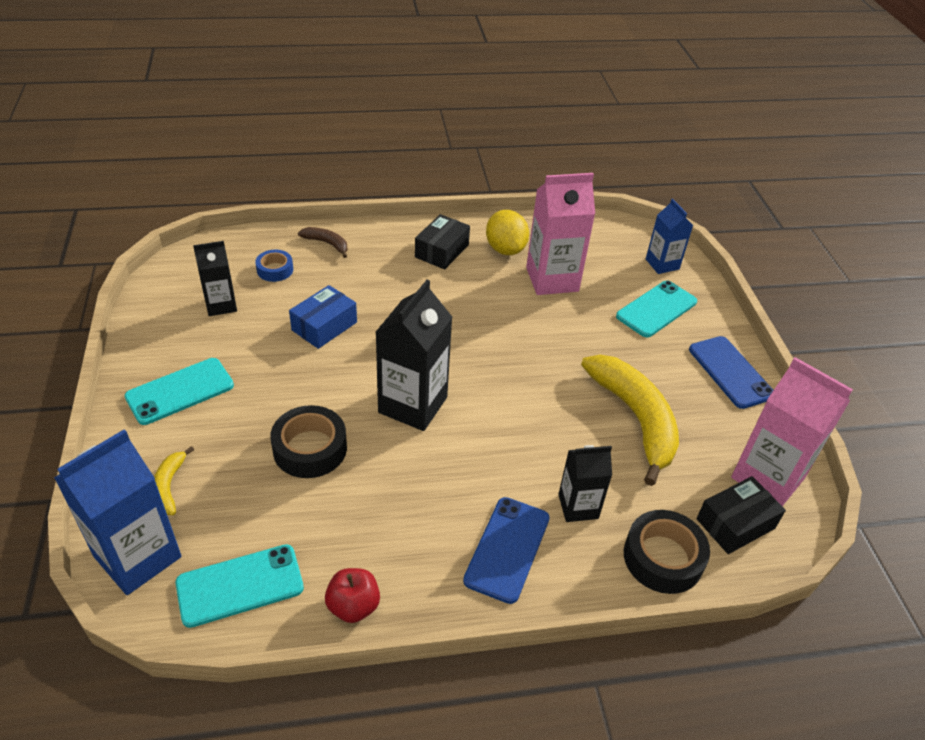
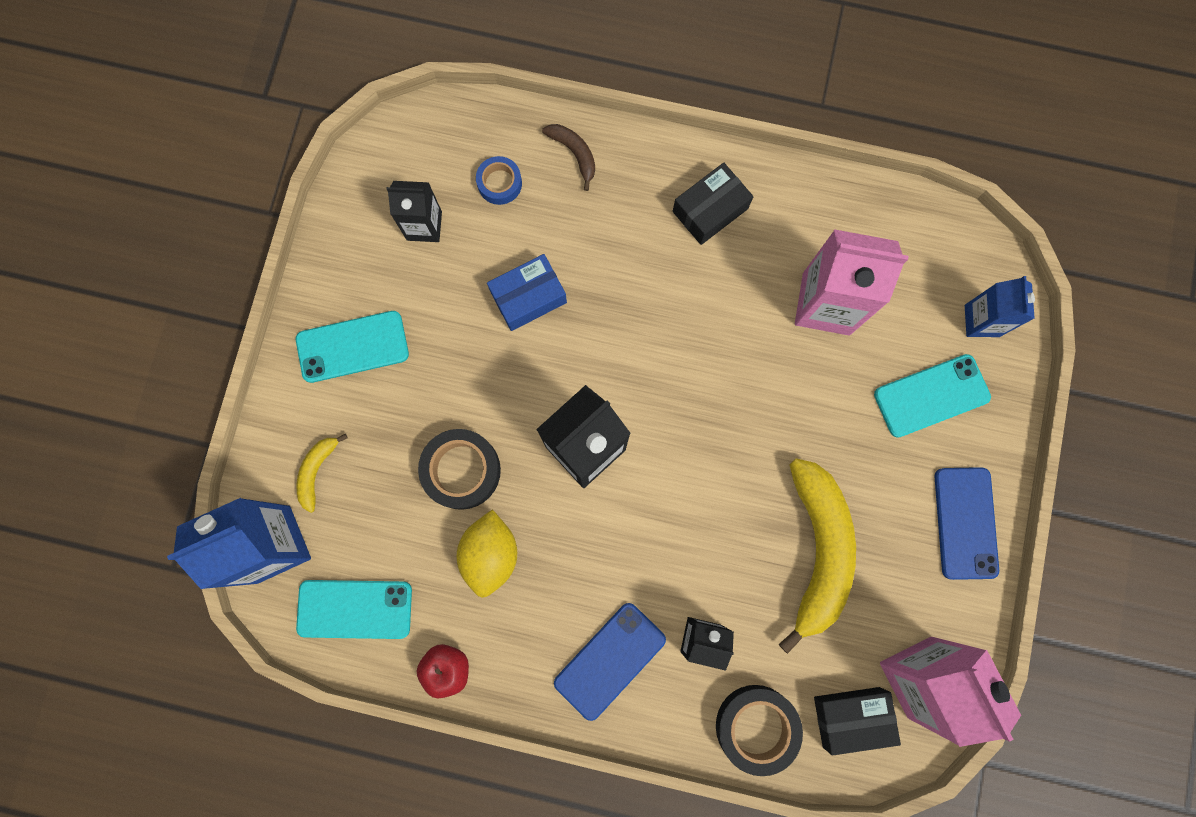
camera: 25 degrees right, 35 degrees up
yellow lemon [486,210,529,255] -> yellow lemon moved to [457,509,517,598]

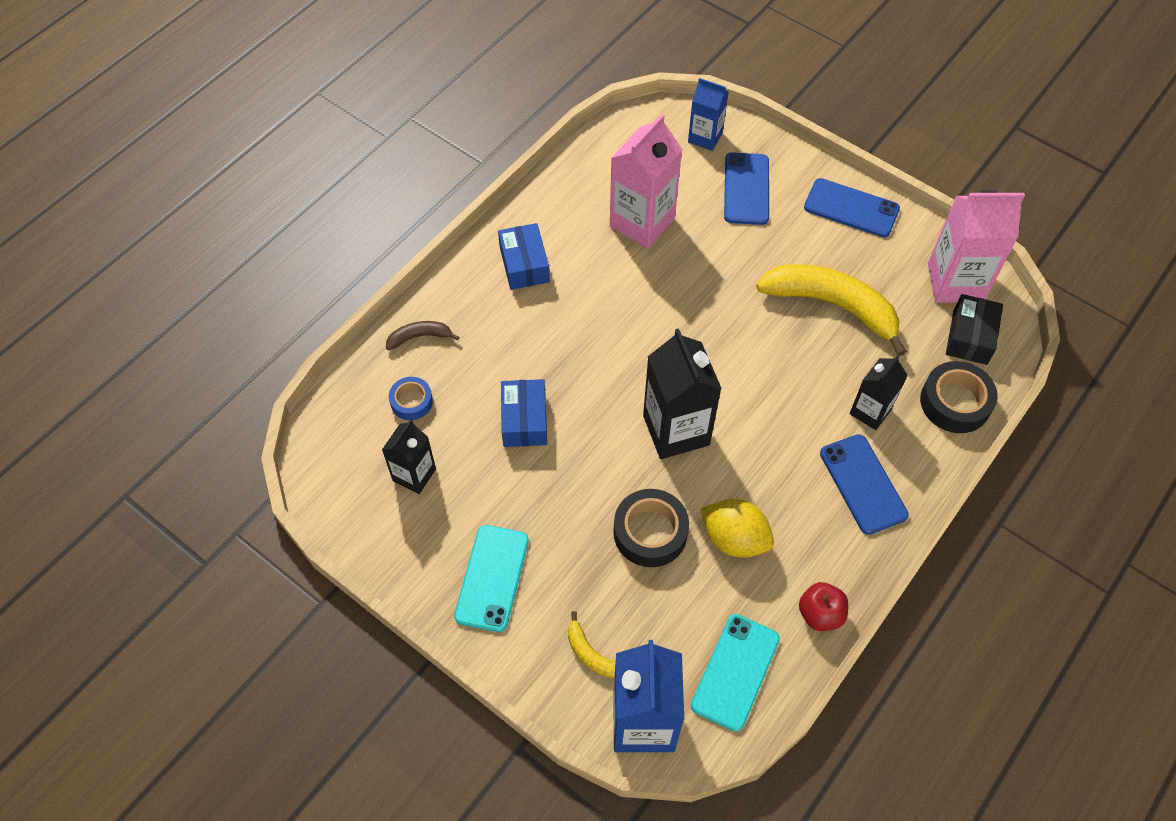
camera: 65 degrees left, 20 degrees down
black box [673,163,753,245] -> blue box [498,223,550,290]
turquoise phone [874,354,991,438] -> blue phone [724,152,769,225]

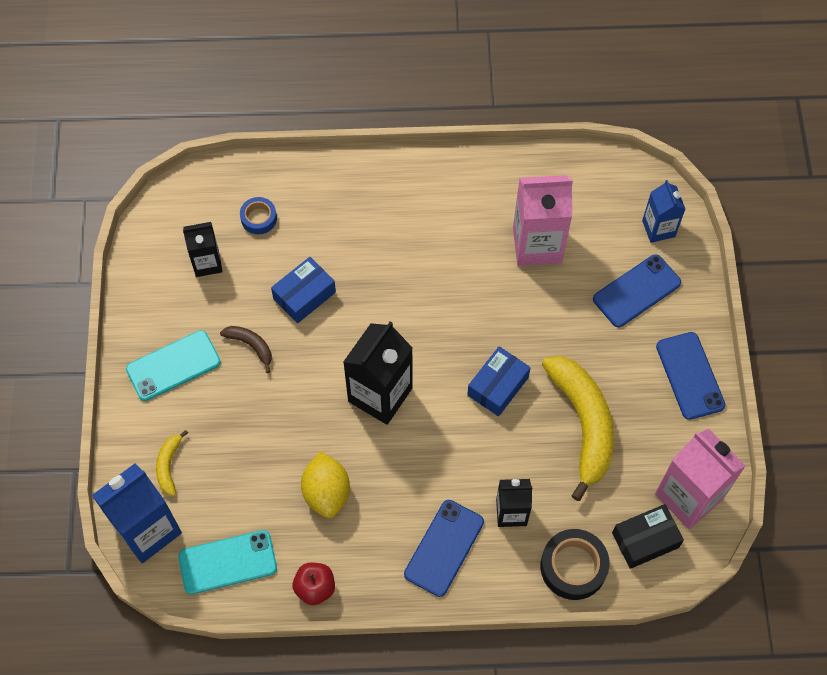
camera: 50 degrees right, 5 degrees up
brown banana [386,321,459,350] -> brown banana moved to [220,326,272,373]
blue box [498,223,550,290] -> blue box moved to [467,346,531,416]
black tape [613,489,689,567] -> none

